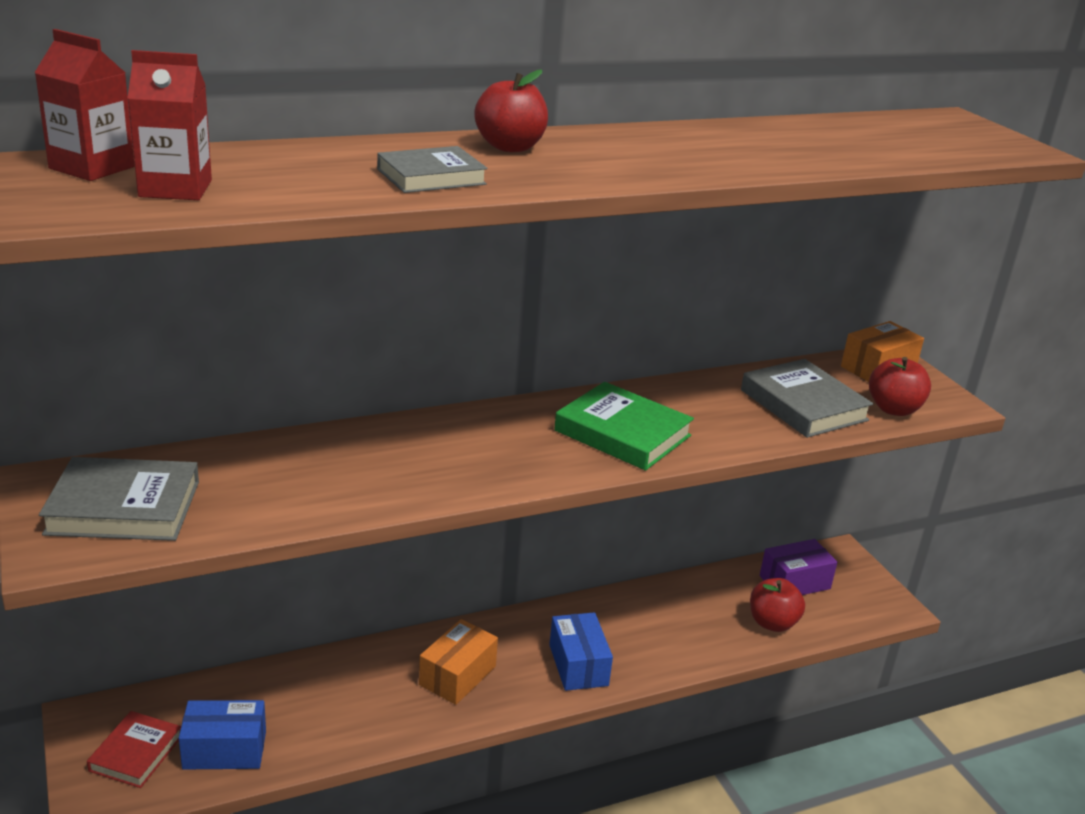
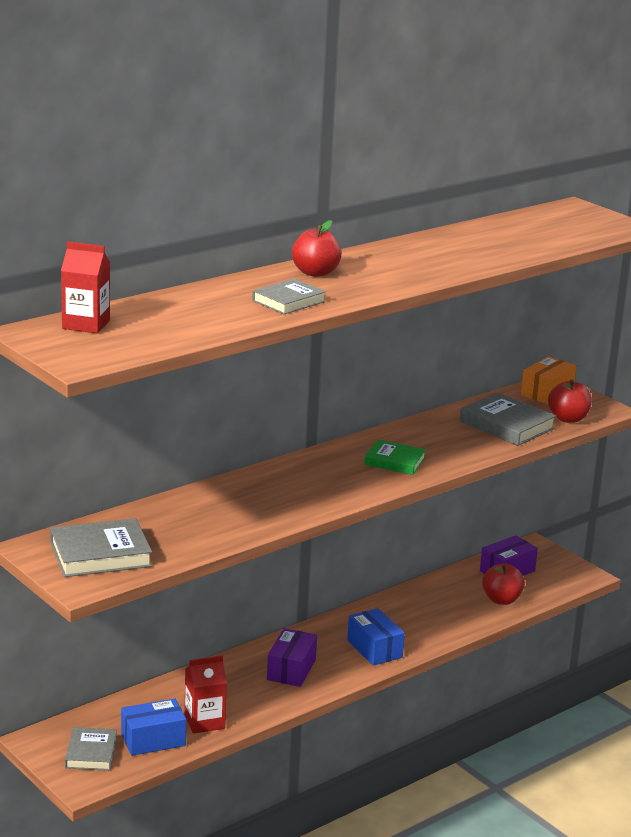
camera: 15 degrees left, 5 degrees down
red book [87,711,181,788] -> grey book [65,727,117,771]
red carton [127,50,212,200] -> red carton moved to [184,655,227,734]
orange box [419,619,498,705] -> purple box [267,628,317,687]
green book [554,382,694,471] -> green book [364,440,426,475], size x0.65

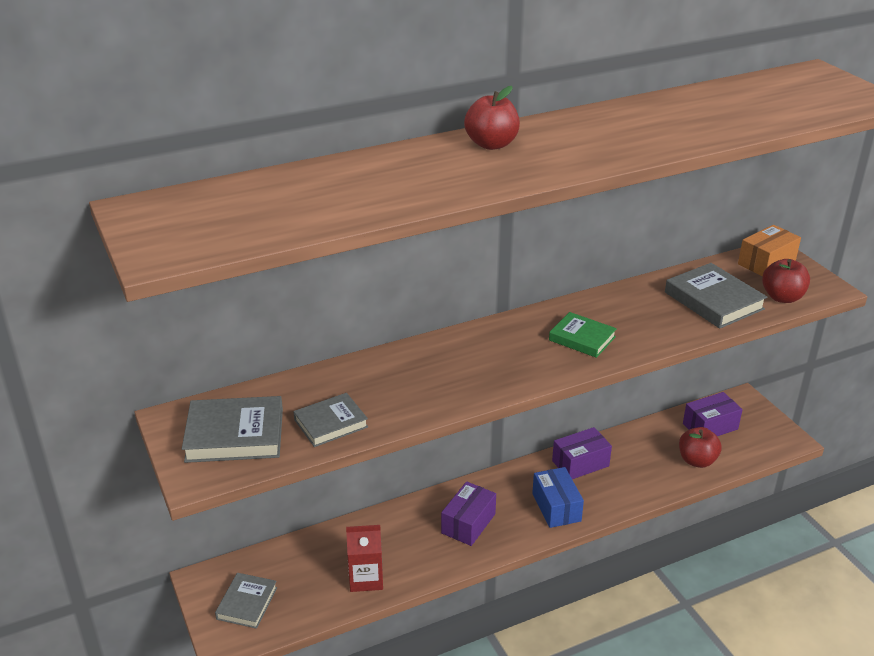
camera: 15 degrees right, 10 degrees up
red carton [61,242,110,333] -> none
blue box [121,698,186,756] -> none
grey book [252,278,326,314] -> grey book moved to [293,393,368,447]
none -> purple box [552,427,612,479]

